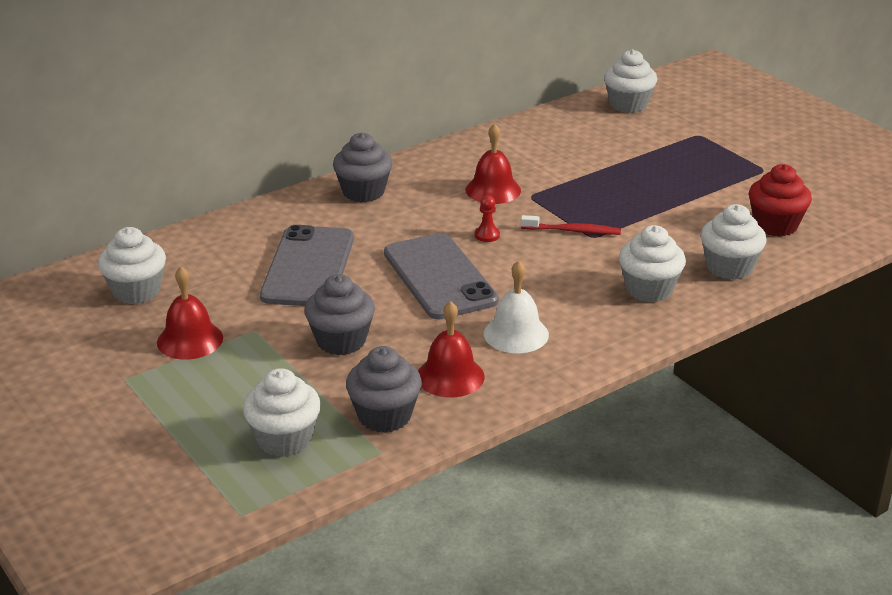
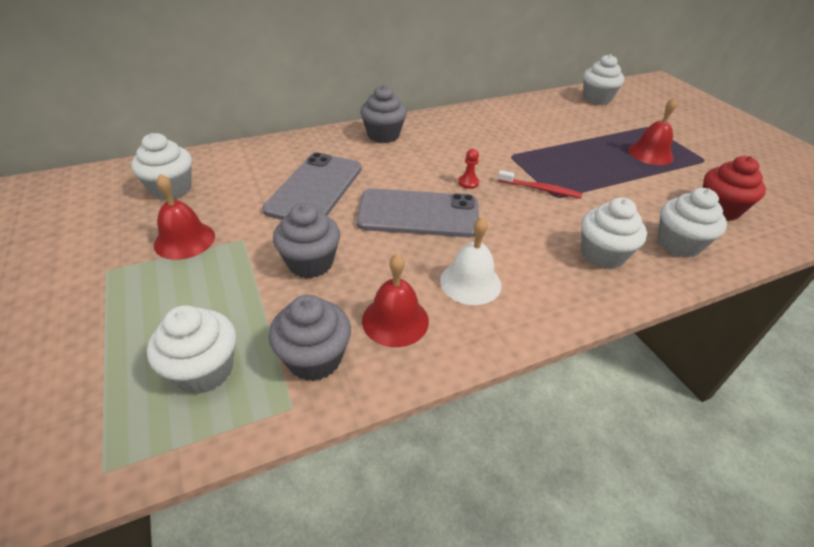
camera: 10 degrees right, 10 degrees up
grey phone [384,233,499,320] -> grey phone turned 75 degrees counterclockwise [356,188,479,237]
red bell [465,123,521,204] -> red bell moved to [628,98,677,165]

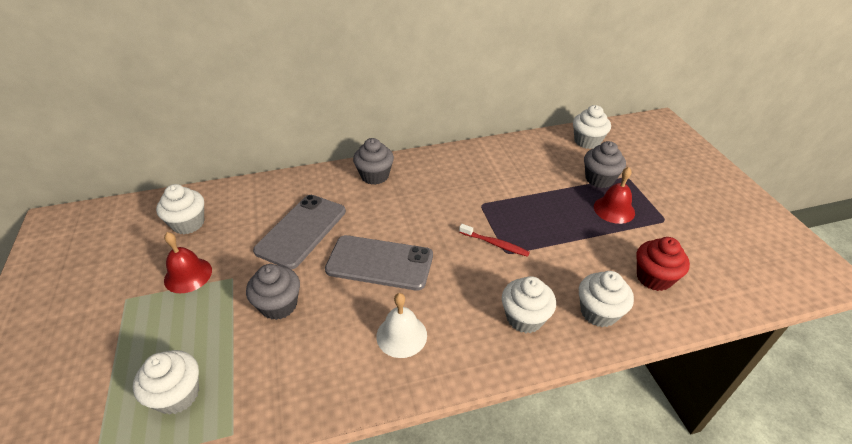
camera: 10 degrees right, 0 degrees up
grey cupcake [269,295,351,381] -> grey cupcake moved to [584,141,626,188]
red bell [362,254,429,347] -> none
red pawn [458,149,479,189] -> none

